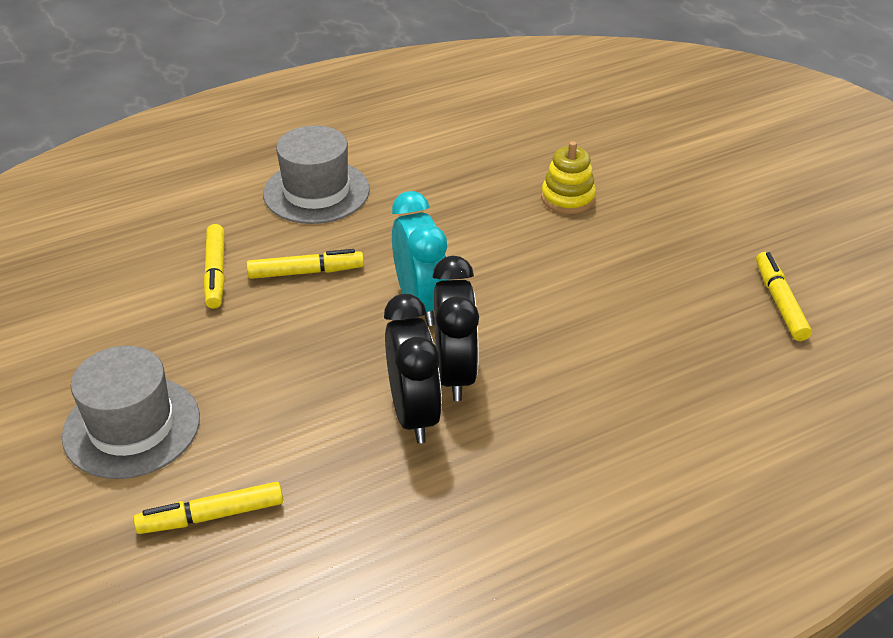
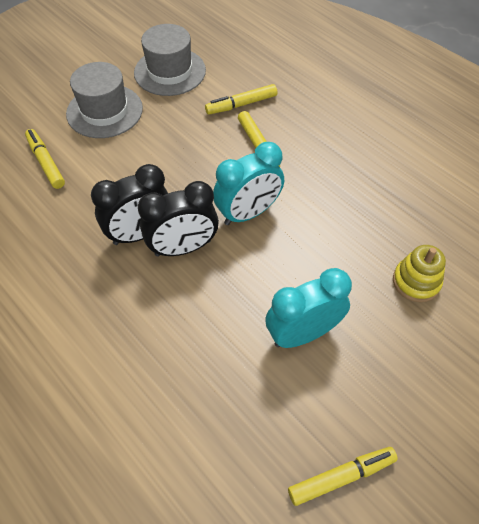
camera: 75 degrees right, 15 degrees up
grey hat [263,125,370,224] -> grey hat moved to [134,24,206,96]
none -> turquoise clock [265,268,352,348]

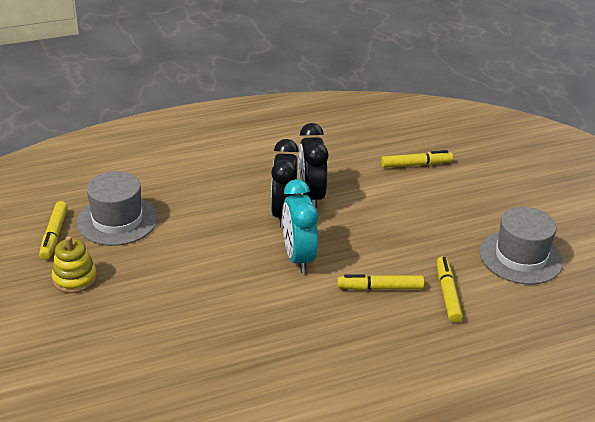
camera: 110 degrees right, 20 degrees down
grey hat [66,62,143,138] -> grey hat moved to [77,171,158,246]
turquoise clock [265,268,352,348] -> none
yellow stacking toy [393,245,446,302] -> yellow stacking toy moved to [52,236,97,293]

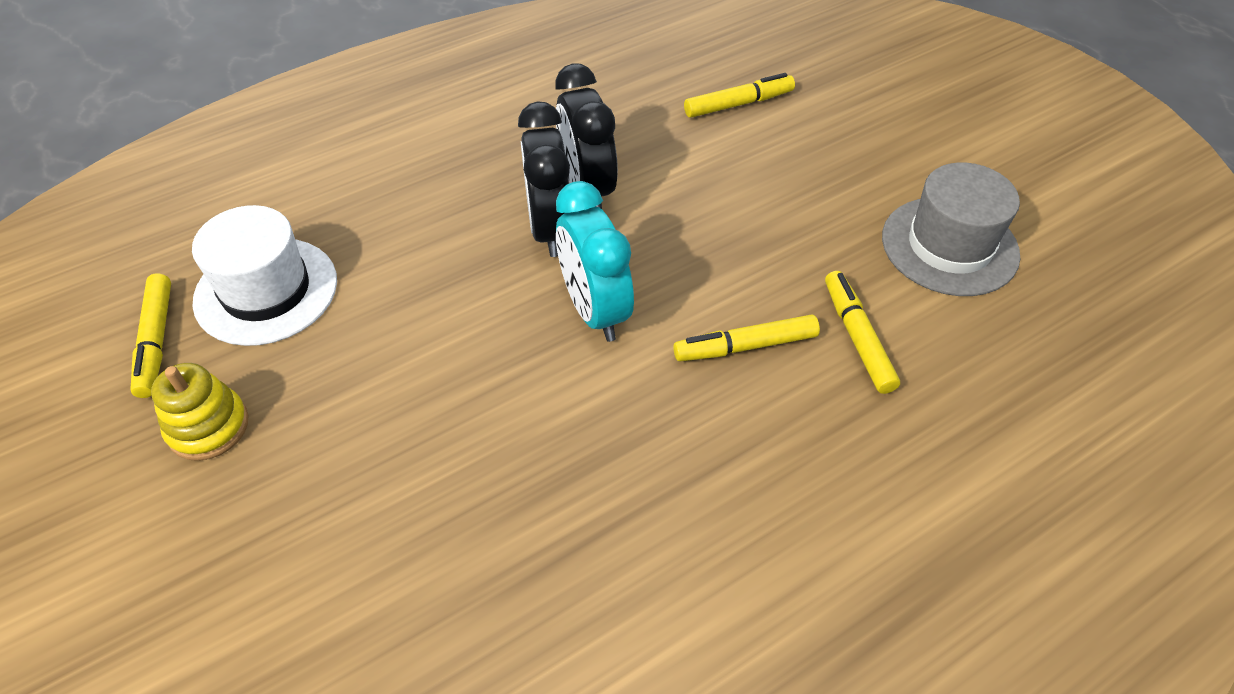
camera: 10 degrees left, 15 degrees up
grey hat [77,171,158,246] -> white hat [192,205,337,346]

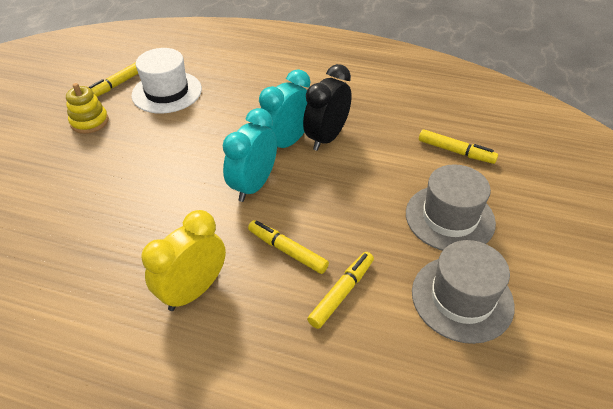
camera: 50 degrees right, 5 degrees down
black clock [518,102,570,257] -> turquoise clock [259,69,311,148]
none -> yellow clock [141,210,226,311]
none -> grey hat [406,164,496,251]

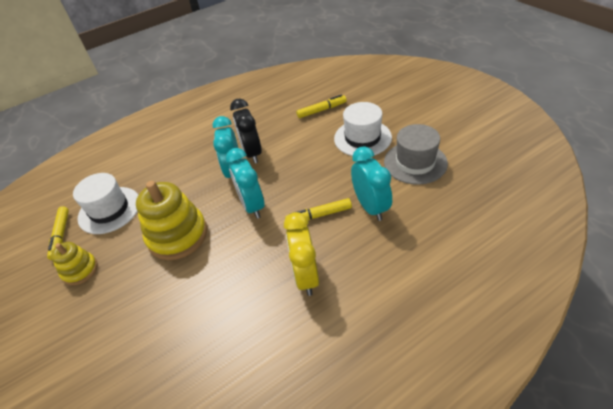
camera: 45 degrees left, 0 degrees up
yellow marker [307,252,374,329] -> turquoise clock [351,146,392,221]
grey hat [406,164,496,251] -> white hat [334,102,392,156]
none -> yellow stacking toy [136,181,207,260]

